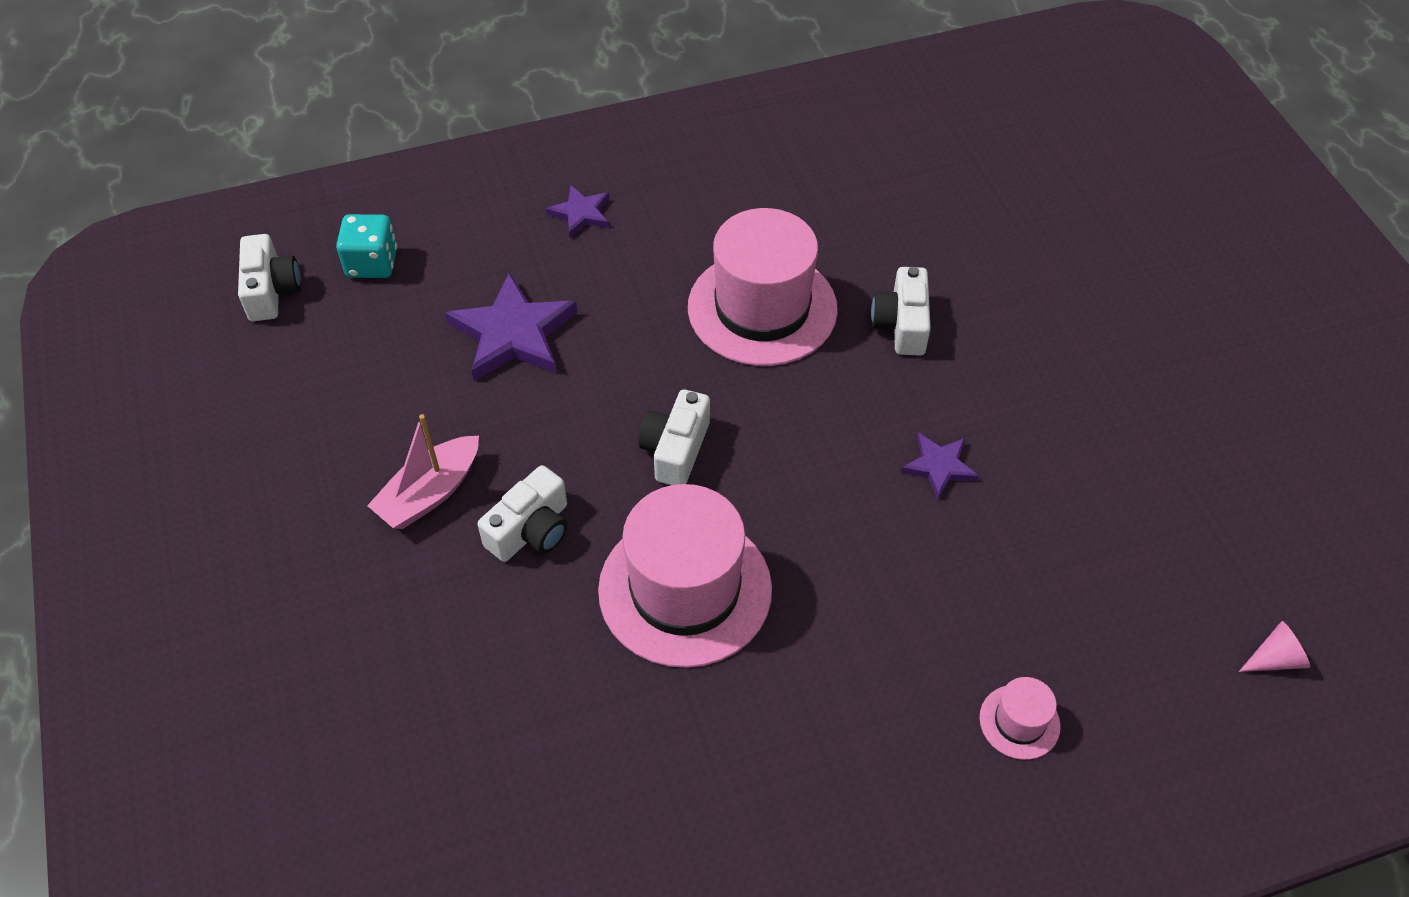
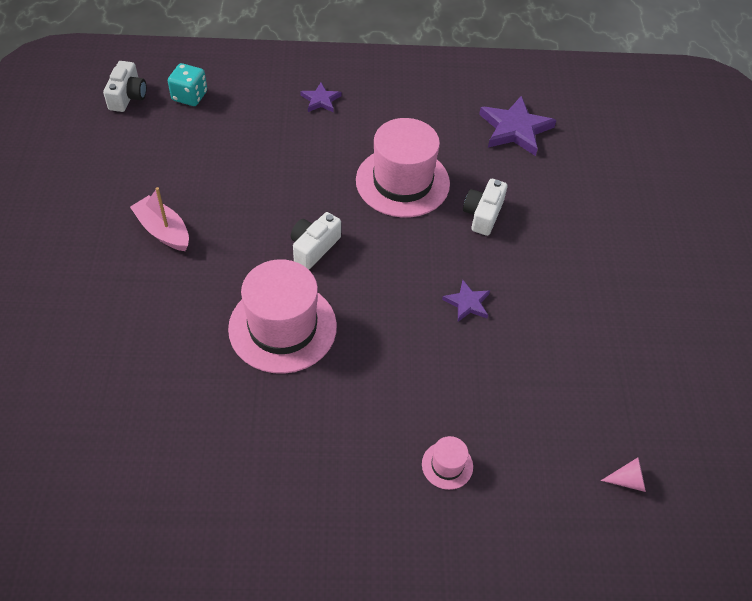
camera: 15 degrees right, 0 degrees up
pink boat [367,414,479,529] -> pink boat turned 75 degrees clockwise [130,187,189,251]
purple star [445,273,577,381] -> purple star moved to [479,96,556,156]
white camera [478,465,567,562] -> none

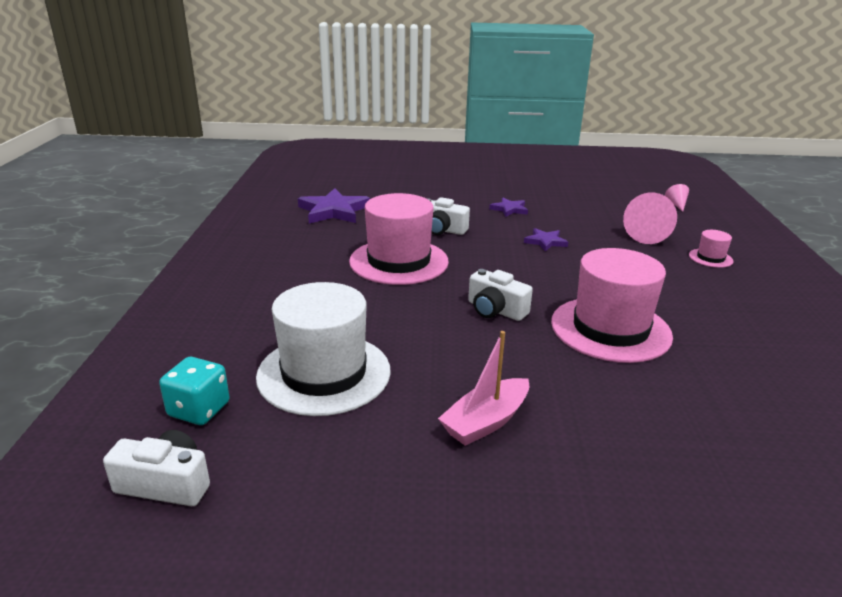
camera: 85 degrees left, 25 degrees down
purple star [300,83,341,112] -> purple star moved to [489,197,528,217]
none -> white hat [256,282,391,416]
none -> pink cone [623,192,677,244]

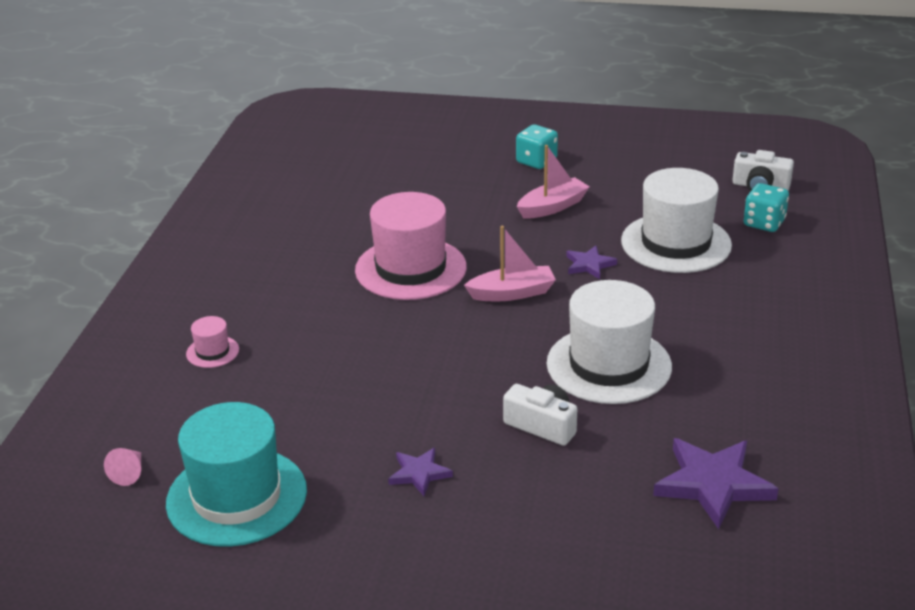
camera: 170 degrees left, 5 degrees up
pink hat [349,193,449,285] -> white hat [547,280,672,404]
white camera [468,269,533,321] -> pink boat [464,226,556,301]
purple star [524,228,568,252] -> purple star moved to [566,245,617,279]
pink cone [623,192,677,244] -> none
none -> turquoise hat [166,402,307,547]
none -> turquoise dice [516,124,558,169]

